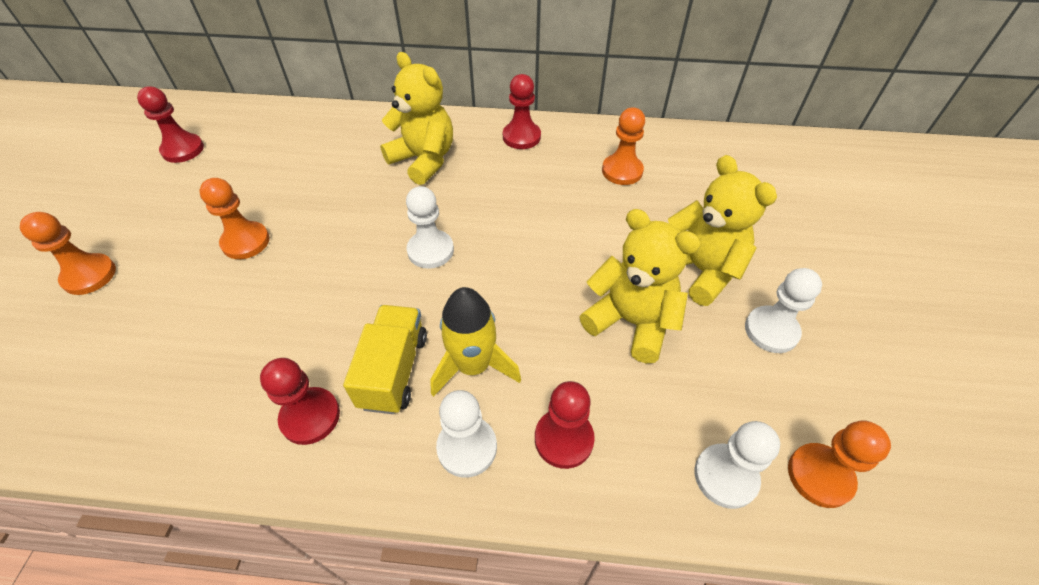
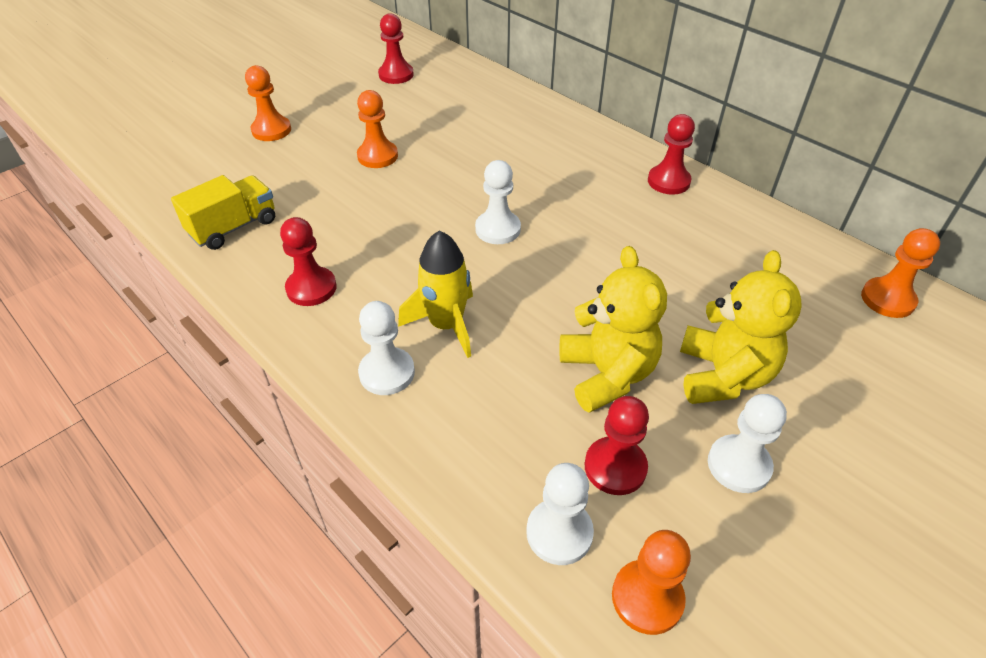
camera: 40 degrees right, 5 degrees down
yellow truck [343,305,427,414] -> yellow truck moved to [171,175,275,250]
yellow teddy bear [380,52,453,185] -> none
red pawn [535,381,595,469] -> red pawn moved to [585,396,649,495]
orange pawn [602,107,645,185] -> orange pawn moved to [861,228,940,318]

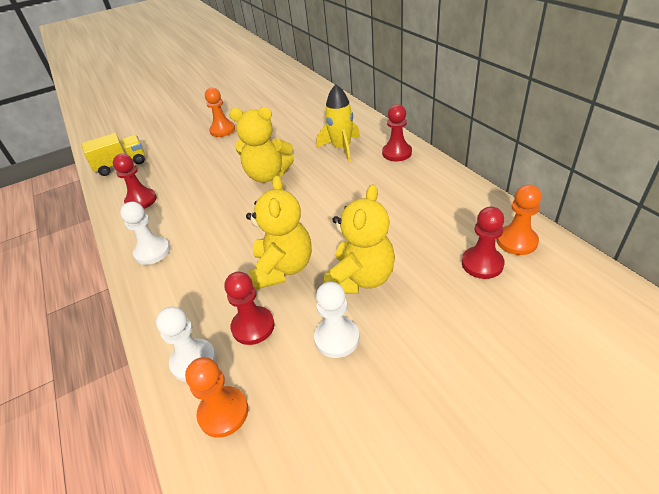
camera: 20 degrees right, 5 degrees down
orange pawn [245,65,291,141] -> none
red pawn [378,13,414,84] -> red pawn moved to [462,207,505,279]
yellow rocket [398,230,473,358] -> yellow rocket moved to [317,84,360,162]
white pawn [475,160,521,244] -> yellow teddy bear [229,107,294,183]

